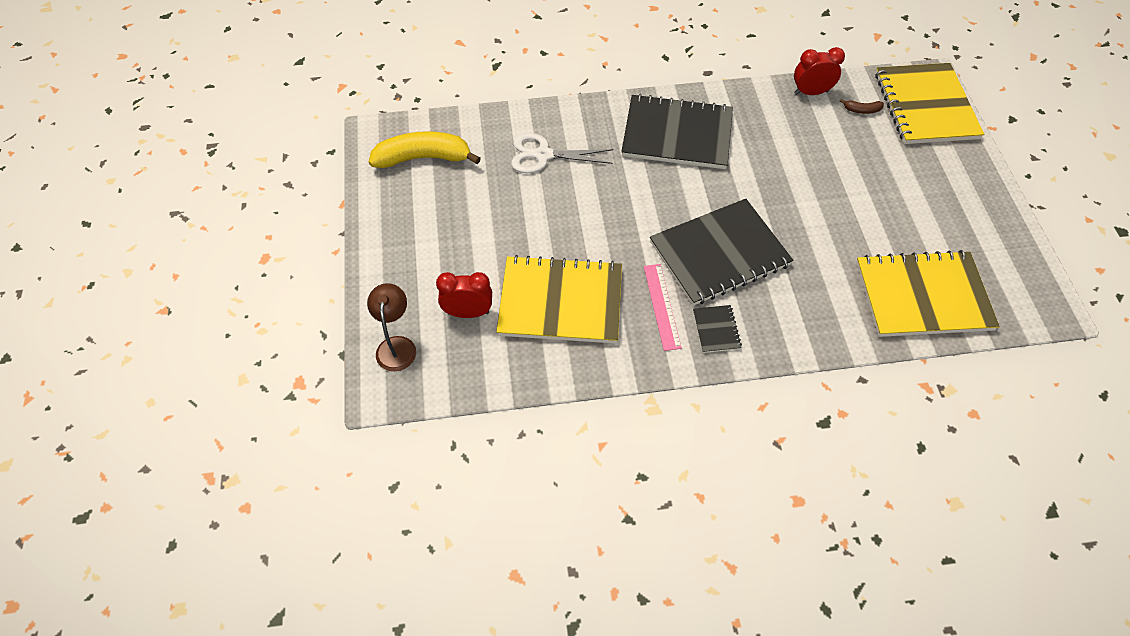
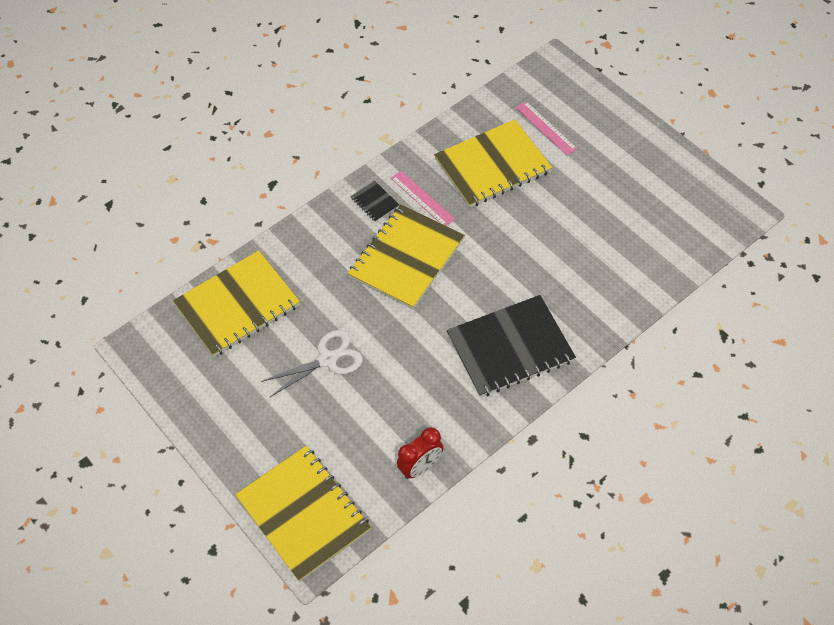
camera: 150 degrees right, 0 degrees up
brown lamp [367,283,416,371] -> none
yellow banana [369,131,481,168] -> none
red clock [436,272,492,318] -> pink ruler [516,101,577,155]
white scissors [511,133,613,173] -> white scissors moved to [261,330,363,397]
black notebook [650,199,793,306] -> yellow notebook [348,205,465,309]
brown banana [840,99,884,114] -> none

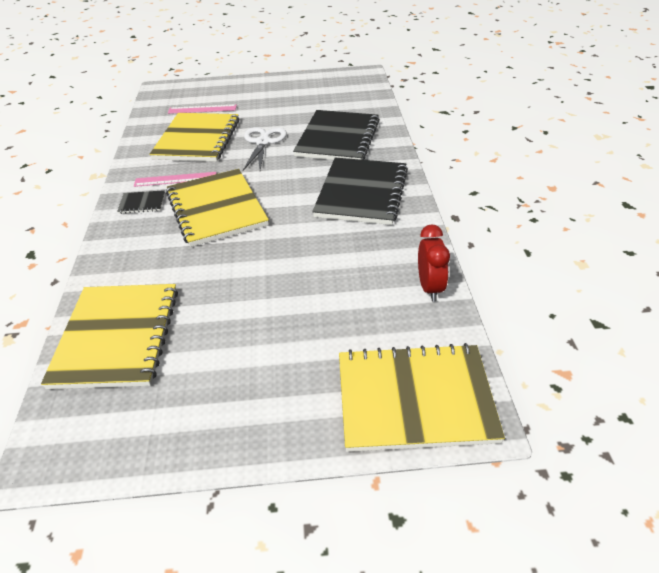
camera: 55 degrees left, 15 degrees down
white scissors [261,330,363,397] -> white scissors moved to [243,127,287,171]
none -> black notebook [293,110,380,160]

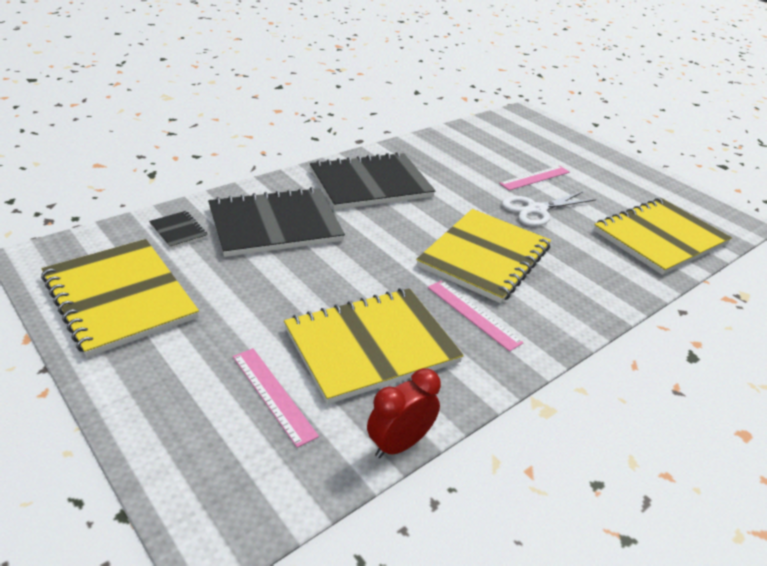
camera: 130 degrees left, 5 degrees down
black notebook [117,190,165,214] -> black notebook moved to [149,211,208,249]
white scissors [243,127,287,171] -> white scissors moved to [502,191,596,226]
yellow notebook [339,343,505,452] -> yellow notebook moved to [41,239,199,357]
red clock [418,224,450,301] -> red clock moved to [367,368,441,458]
none -> pink ruler [499,166,570,190]

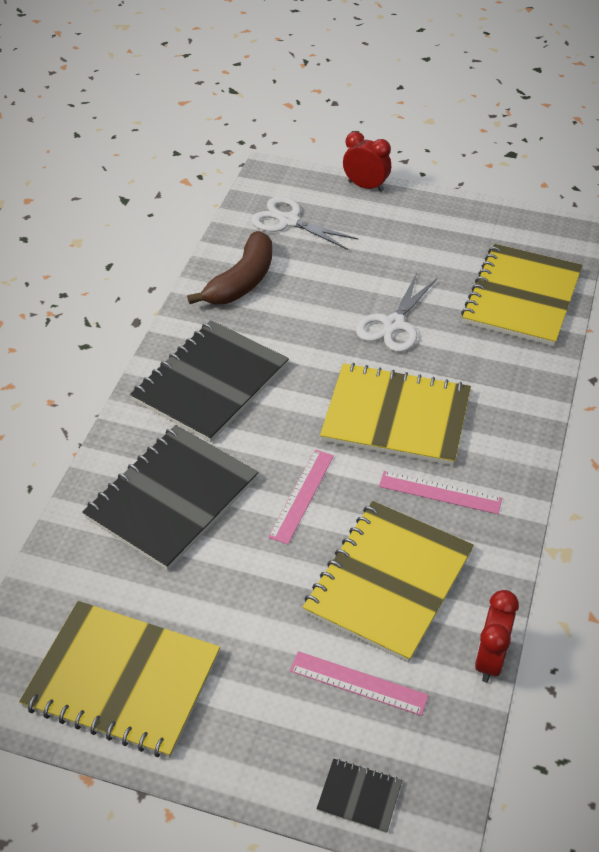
camera: 30 degrees left, 10 degrees up
black notebook [149,211,208,249] -> black notebook moved to [316,759,402,833]
yellow notebook [416,209,551,303] -> yellow notebook turned 75 degrees counterclockwise [320,363,471,466]
pink ruler [499,166,570,190] -> pink ruler moved to [268,450,334,544]
none -> brown banana [187,231,272,305]
none -> white scissors [251,196,359,250]
none -> red clock [343,132,391,192]

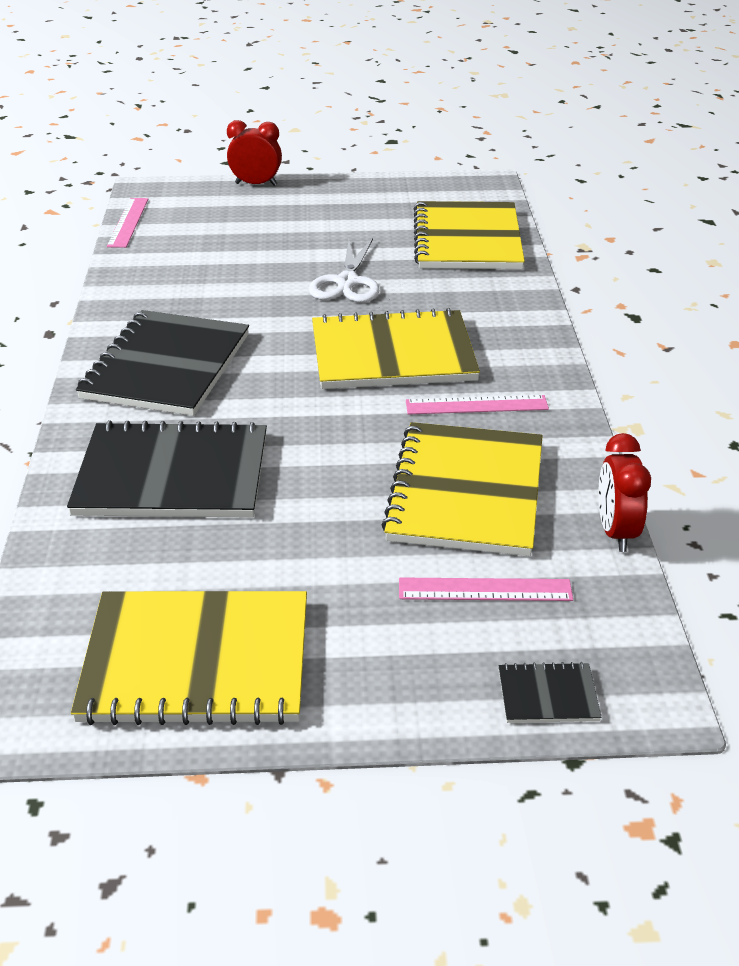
camera: 20 degrees left, 10 degrees down
black notebook [82,425,258,570] -> black notebook turned 75 degrees clockwise [67,420,267,518]
brown banana [187,231,272,305] -> none
white scissors [251,196,359,250] -> none
pink ruler [268,450,334,544] -> pink ruler moved to [107,198,148,248]

